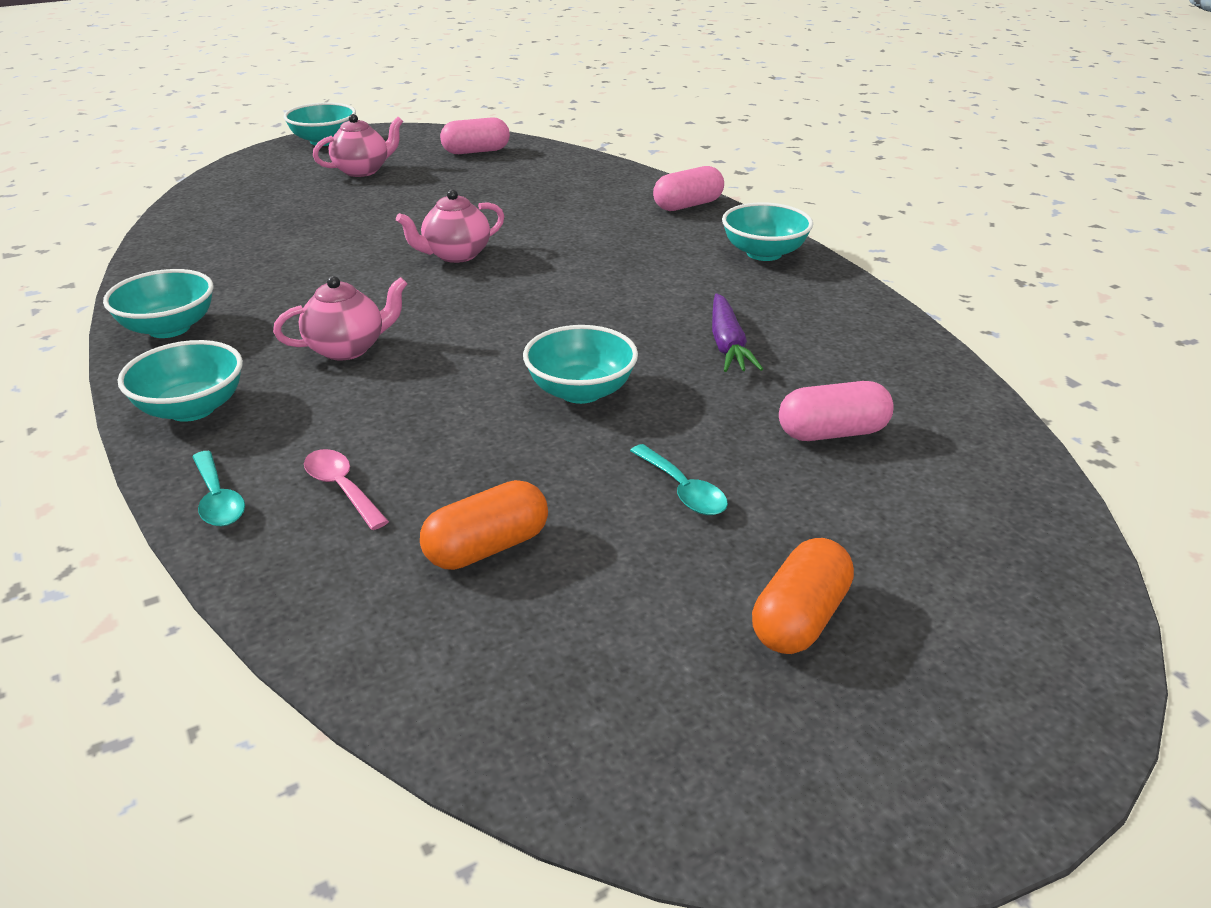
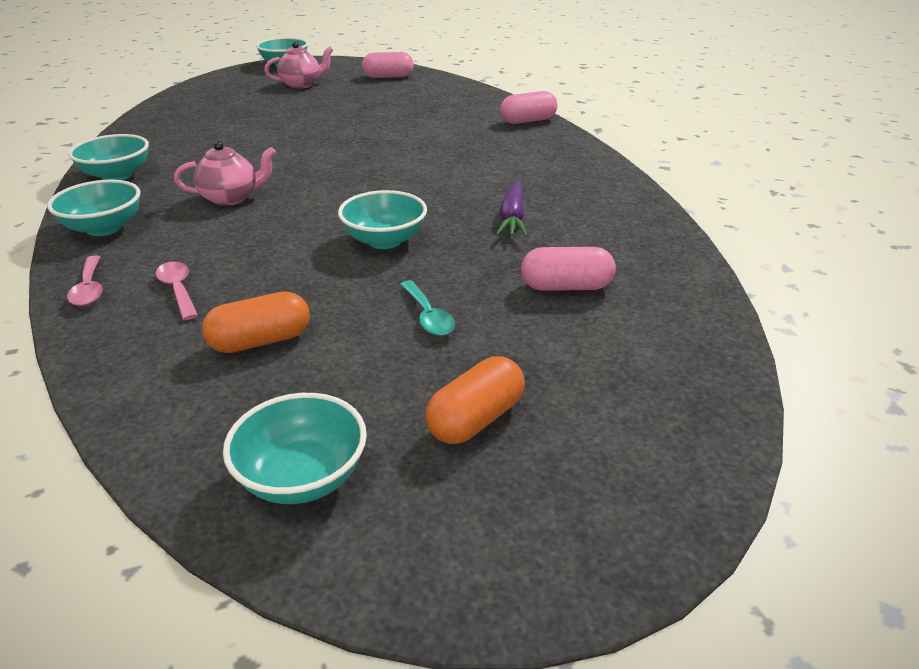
camera: 10 degrees right, 0 degrees up
turquoise spoon [192,451,245,526] -> pink spoon [67,255,103,306]
pink teapot [396,189,504,263] -> none
turquoise bowl [722,202,813,261] -> turquoise bowl moved to [223,393,367,504]

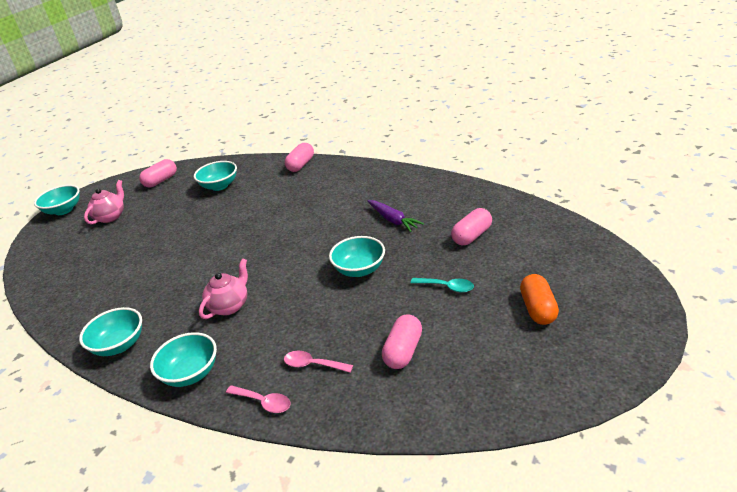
camera: 40 degrees left, 0 degrees up
orange capsule [202,292,310,353] -> pink capsule [382,314,422,369]
turquoise bowl [223,393,367,504] -> turquoise bowl moved to [194,161,237,191]

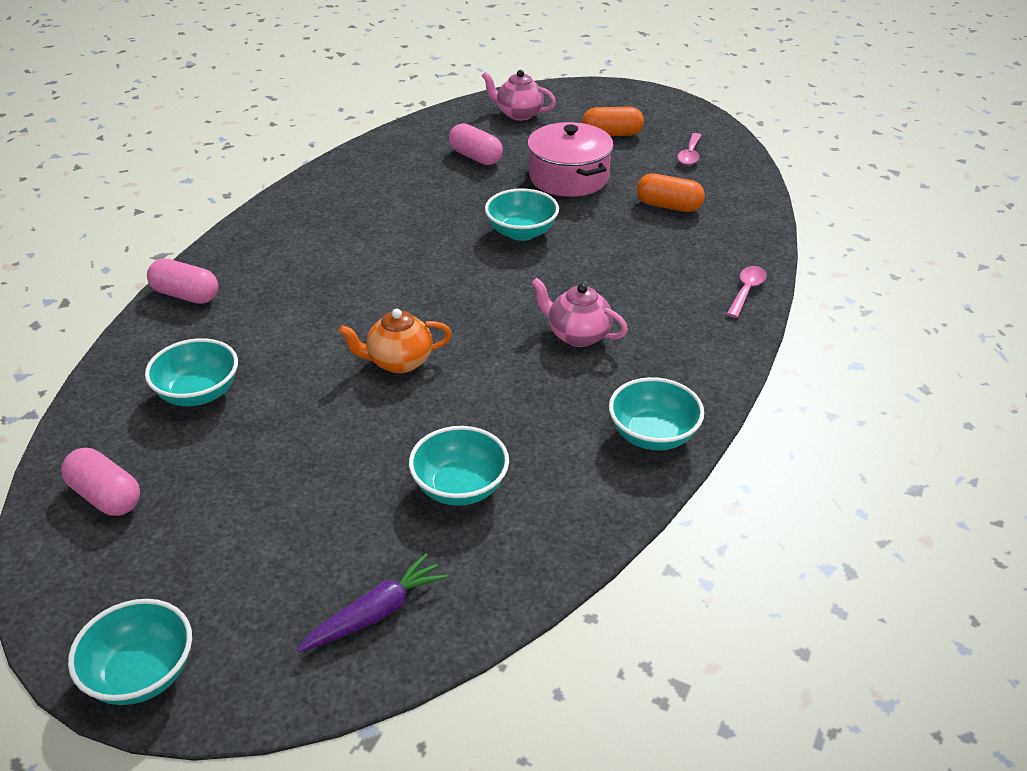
camera: 95 degrees left, 5 degrees up
pink teapot [84,180,124,225] -> pink teapot moved to [482,70,556,121]
turquoise bowl [150,332,217,387] -> turquoise bowl moved to [409,426,509,506]
pink spoon [284,351,353,373] -> pink spoon moved to [677,133,701,165]
purple carrot [368,200,424,232] -> purple carrot moved to [297,553,448,652]
pink capsule [382,314,422,369] -> orange capsule [636,174,705,212]
turquoise spoon [411,278,474,293] -> pink pot [527,122,614,197]
none -> orange teapot [338,309,452,373]

